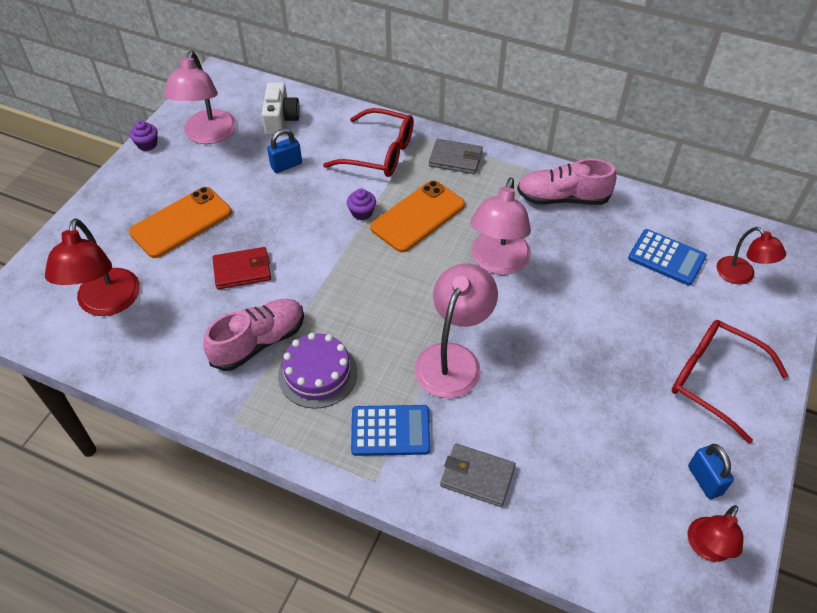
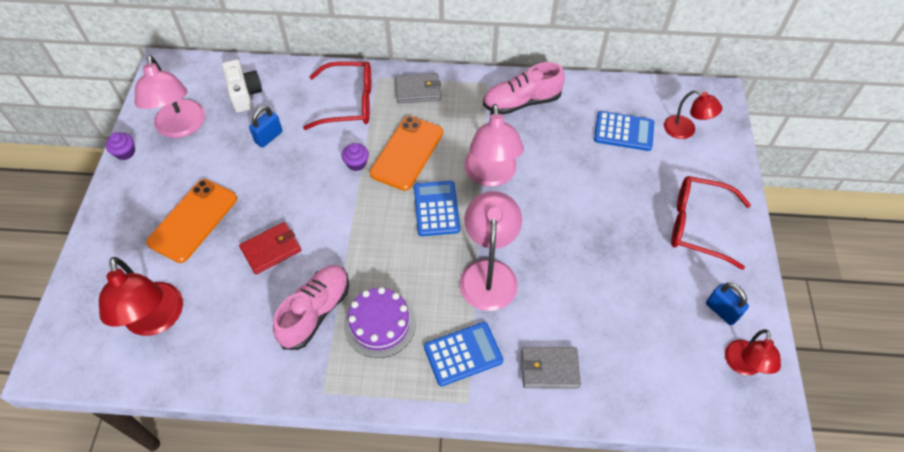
camera: 20 degrees left, 5 degrees up
none -> blue calculator [414,181,460,236]

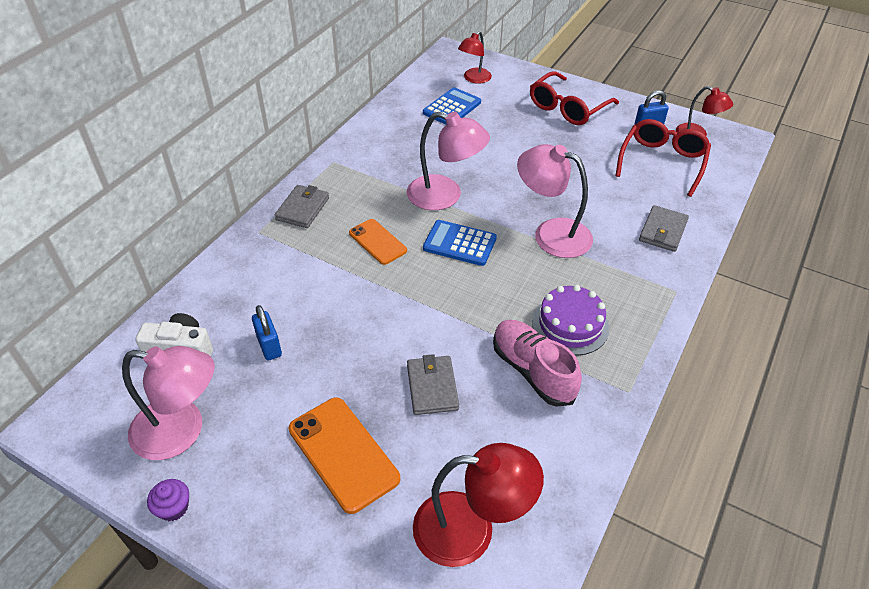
camera: 65 degrees left, 10 degrees down
red wallet [239,222,301,274] -> grey wallet [407,354,459,415]
red glasses [303,61,371,130] -> red glasses moved to [615,119,711,197]
purple cupcake [342,143,369,171] -> none
orange phone [370,116,443,191] -> orange phone [349,219,407,265], size x0.64
blue calculator [424,322,503,386] -> none
pink shoe [483,62,565,115] -> none
red lamp [664,90,722,139] -> red lamp turned 150 degrees clockwise [458,31,492,84]

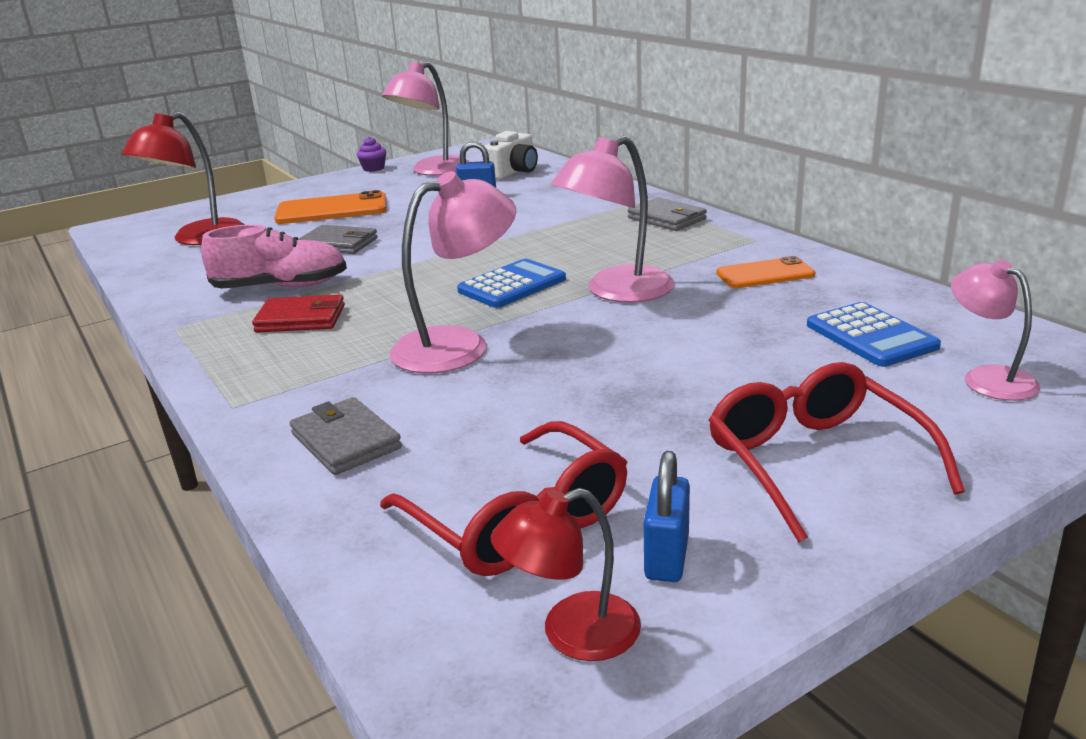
camera: 120 degrees right, 20 degrees down
orange phone [349,219,407,265] -> orange phone moved to [716,256,816,288]
red lamp [458,31,492,84] -> pink lamp [951,260,1040,401]
purple cake [532,285,609,356] -> red wallet [252,295,345,332]

